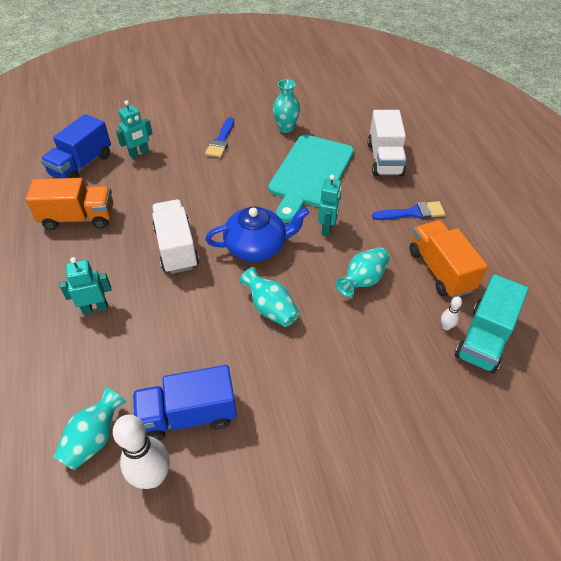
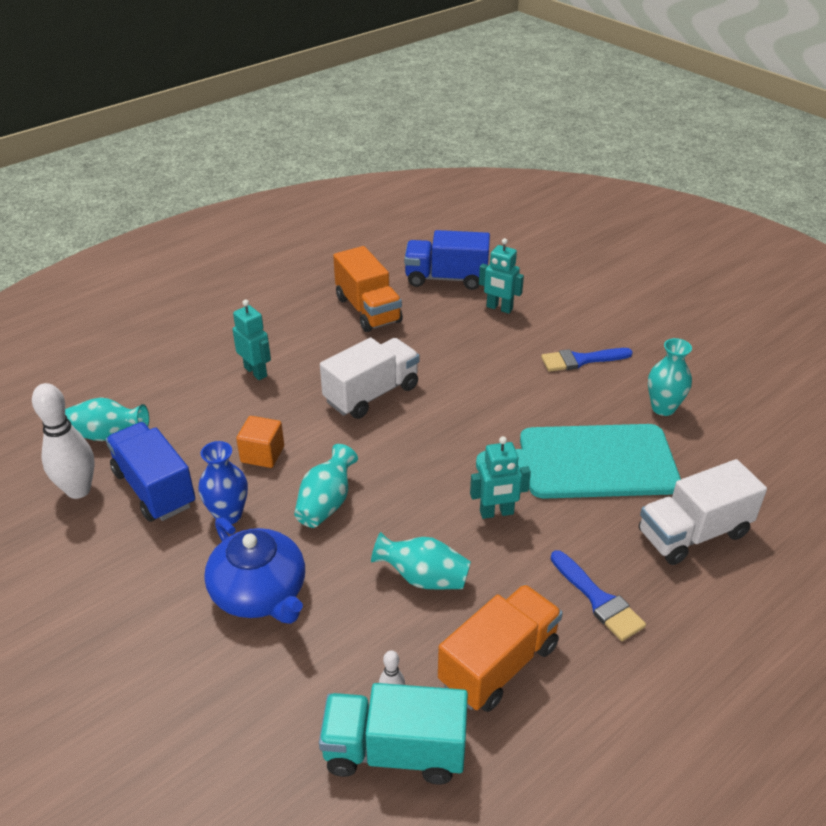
camera: 65 degrees right, 10 degrees down
blue teapot [205,207,309,262] -> blue teapot moved to [204,517,305,624]
none -> blue vase [198,441,248,524]
none -> orange cube [236,416,284,468]

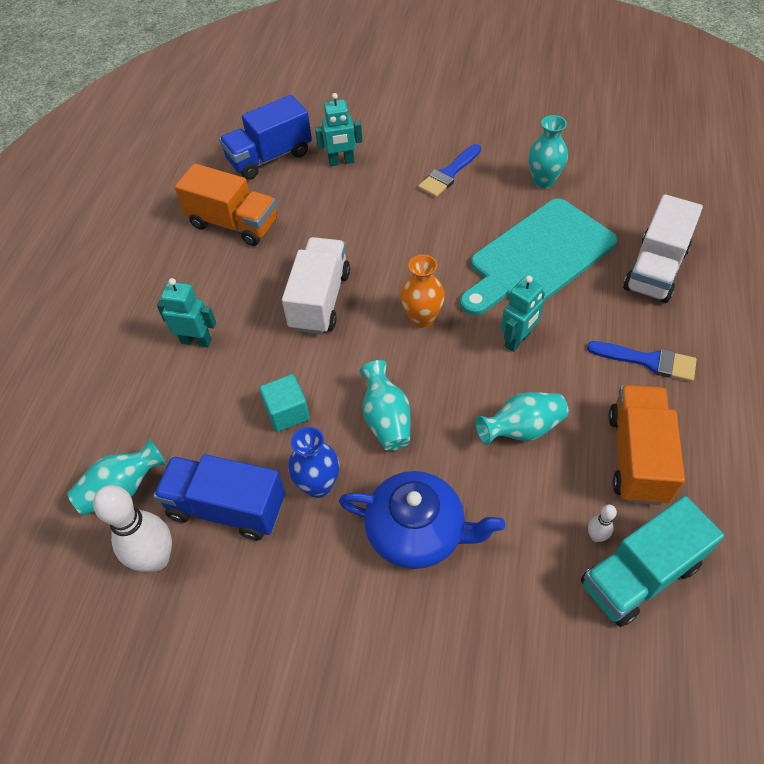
camera: 35 degrees left, 15 degrees up
orange cube [236,416,284,468] -> turquoise cube [259,374,310,432]
none -> orange vase [400,254,445,328]

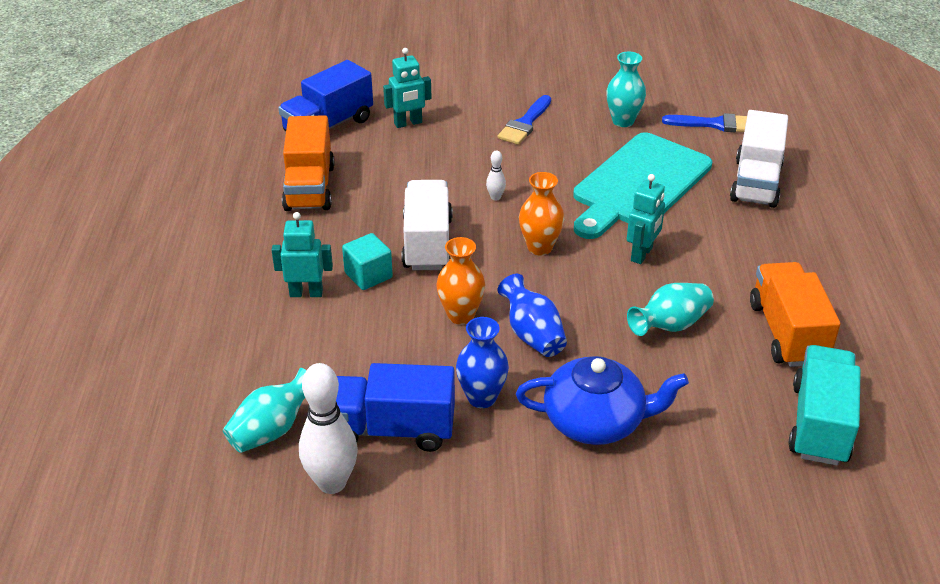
camera: 15 degrees left, 15 degrees down
orange truck [175,163,277,246] -> orange truck turned 75 degrees clockwise [282,115,335,211]
turquoise cube [259,374,310,432] -> turquoise cube moved to [342,233,393,290]
turquoise vase [359,360,411,451] -> blue vase [497,274,567,357]
turquoise truck [581,496,724,627] -> turquoise truck turned 150 degrees clockwise [788,345,861,466]
blue brush [587,341,697,382] -> blue brush moved to [662,113,747,132]
white bowling pin [588,504,617,542] -> white bowling pin moved to [486,150,506,201]
none -> orange vase [436,237,485,324]

